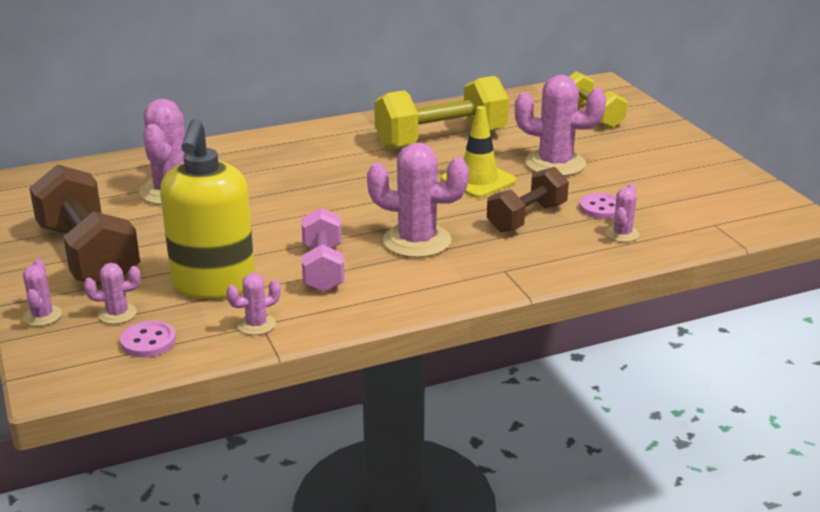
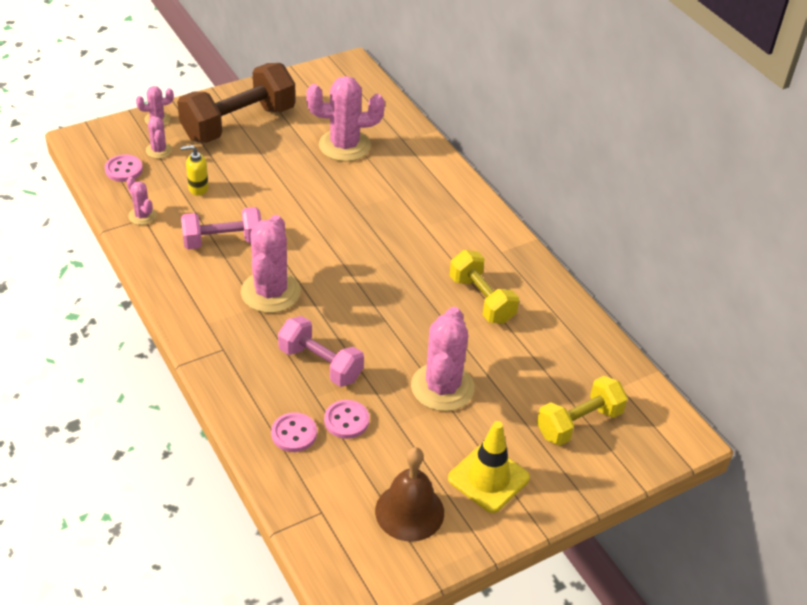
camera: 80 degrees right, 15 degrees up
yellow soap dispenser [160,119,255,299] -> yellow soap dispenser [181,145,209,196], size x0.40
yellow dumbbell [374,76,509,150] -> yellow dumbbell [449,250,519,324], size x0.62
yellow traffic cone [441,106,516,198] -> yellow traffic cone moved to [448,421,530,513]
brown dumbbell [487,167,569,232] -> pink dumbbell [278,316,364,387]
pink cactus [606,184,639,242] -> pink button [271,412,317,452]
none -> brown bell [375,447,444,542]

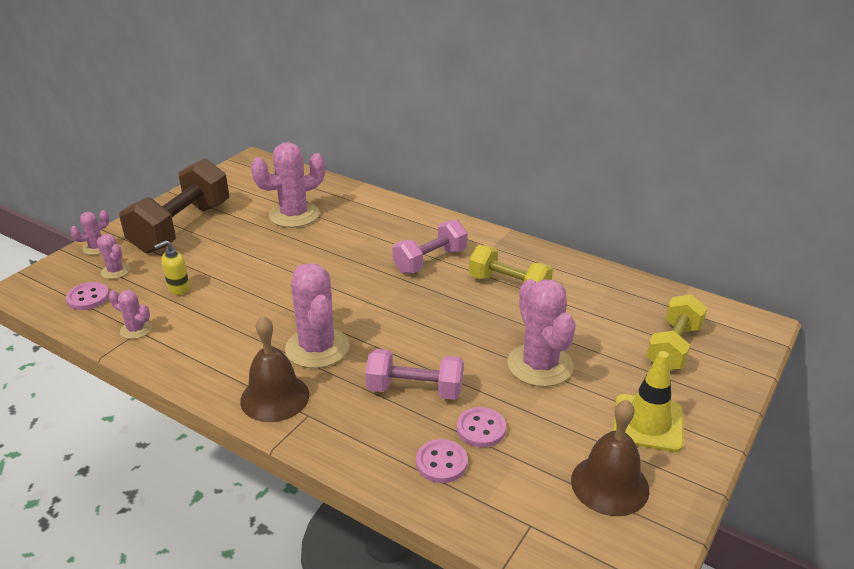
camera: 25 degrees left, 10 degrees down
pink dumbbell [181,207,261,249] -> pink dumbbell moved to [393,220,467,274]
none -> brown bell [240,316,309,422]

